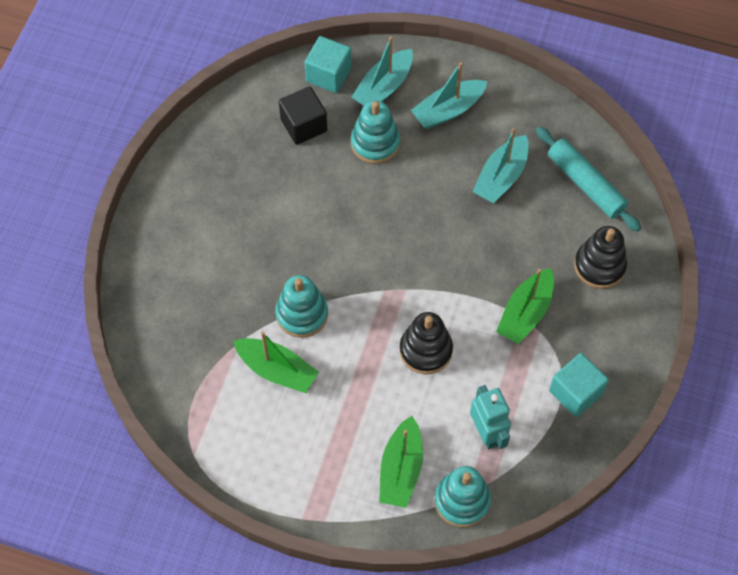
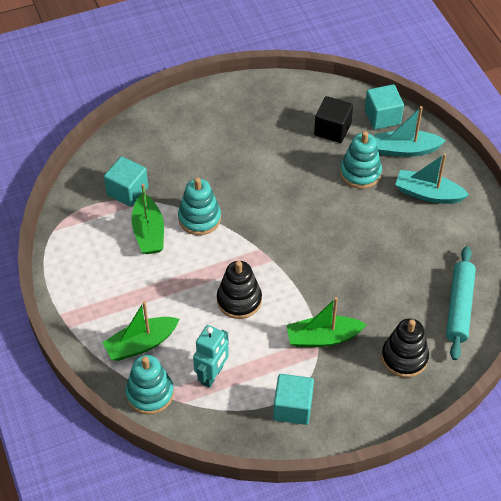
camera: 50 degrees right, 10 degrees down
turquoise boat [473,128,529,203] -> none
none -> turquoise cube [104,156,148,207]

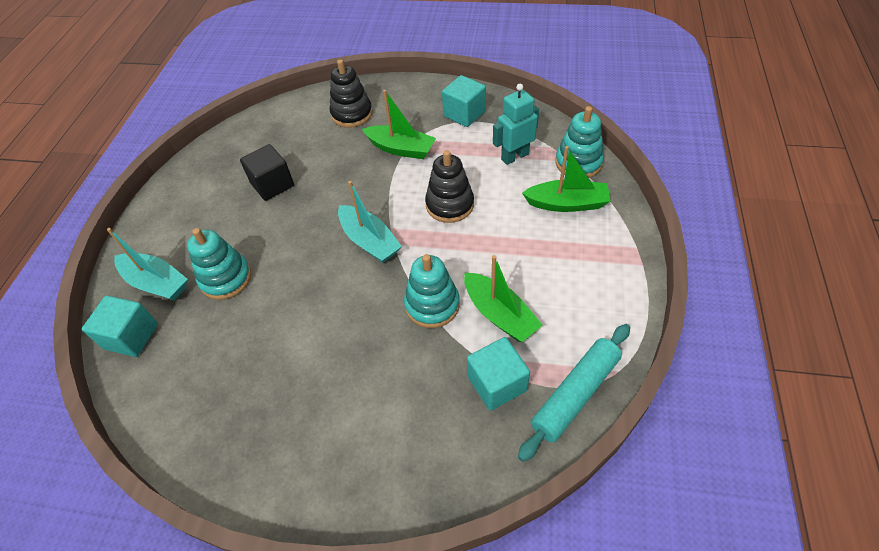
camera: 145 degrees left, 0 degrees up
green boat [132,184,164,254] -> green boat turned 120 degrees clockwise [464,255,543,342]
black cube [314,96,353,143] -> black cube moved to [240,144,294,201]
turquoise boat [395,153,469,204] -> turquoise boat moved to [338,181,402,263]
turquoise rolling pin [446,246,476,360] -> turquoise rolling pin moved to [518,324,630,462]

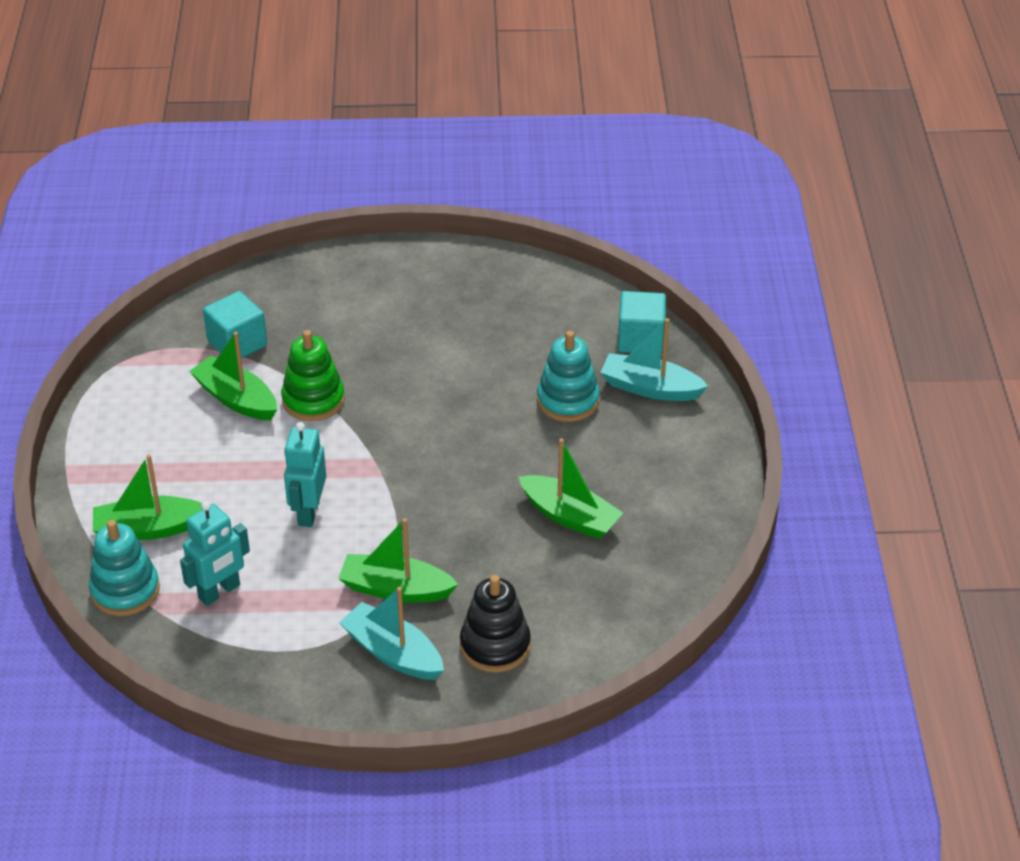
camera: 165 degrees right, 10 degrees down
black cube [240,144,294,201] -> green boat [519,438,623,539]
turquoise boat [338,181,402,263] -> turquoise boat moved to [339,587,444,680]
turquoise stacking toy [404,254,460,328] -> green stacking toy [281,330,345,421]
black stacking toy [425,150,474,223] -> turquoise robot [284,422,326,527]
turquoise cube [442,75,486,127] -> none
turquoise rolling pin [518,324,630,462] -> none

